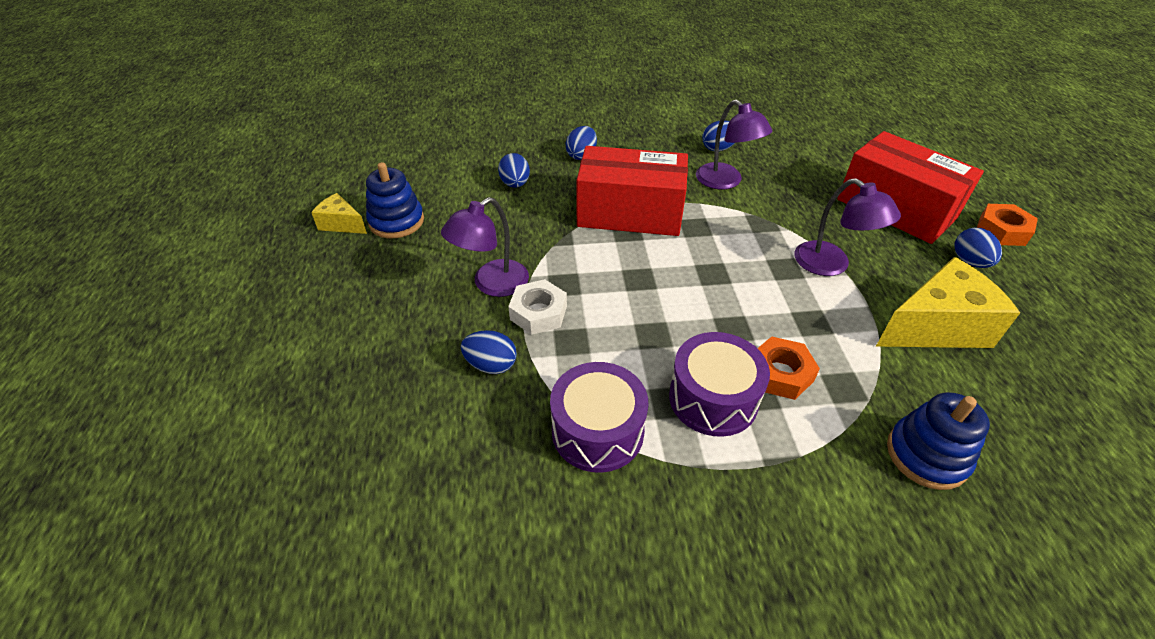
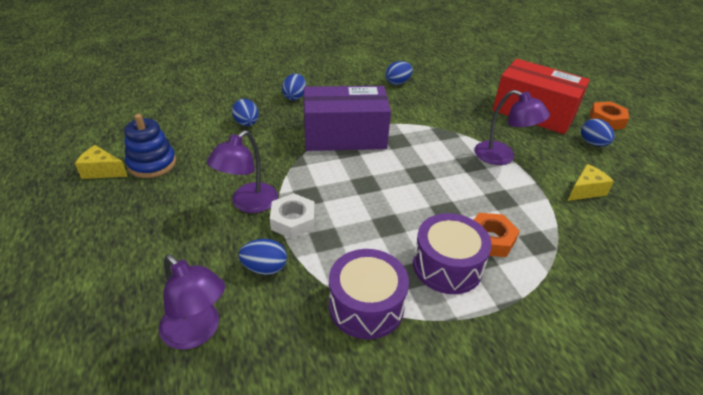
camera: 15 degrees left, 5 degrees down
red box [577,146,688,236] -> purple box [304,86,391,151]
purple lamp [696,100,772,190] -> purple lamp moved to [159,254,225,350]
yellow cheese [876,257,1020,348] -> yellow cheese [568,164,614,201], size x0.52
blue stacking toy [887,392,990,490] -> none

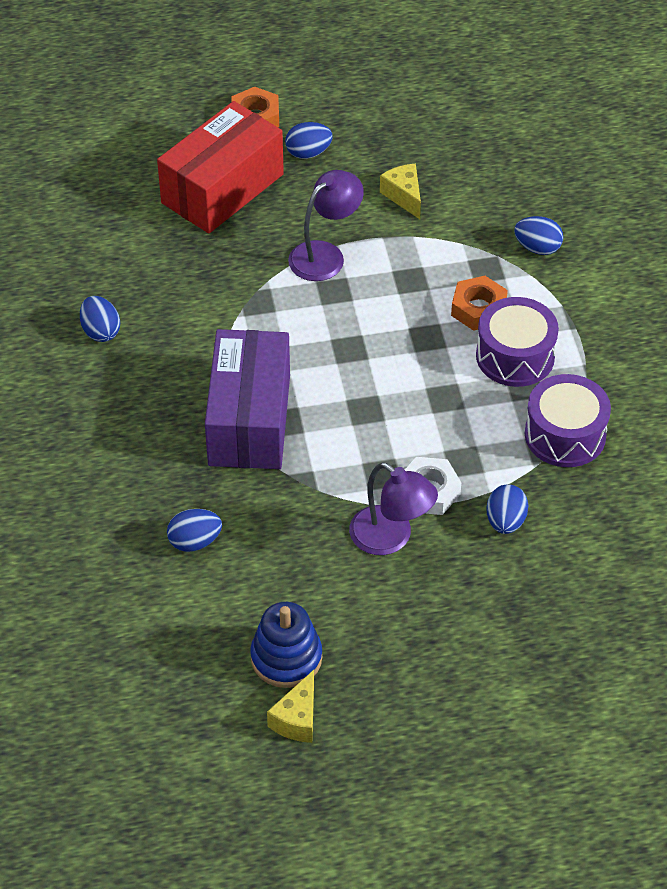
camera: 80 degrees left, 10 degrees up
purple lamp [159,254,225,350] -> none
blue egg [282,74,306,100] -> blue egg moved to [514,216,563,255]

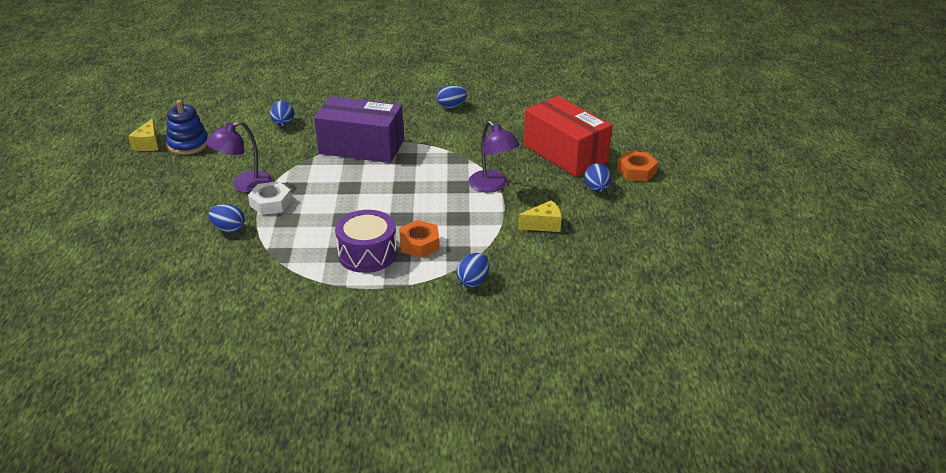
camera: 100 degrees right, 15 degrees down
yellow cheese [267,670,314,743] -> yellow cheese turned 120 degrees counterclockwise [128,118,158,151]
purple drum [525,374,611,467] -> none

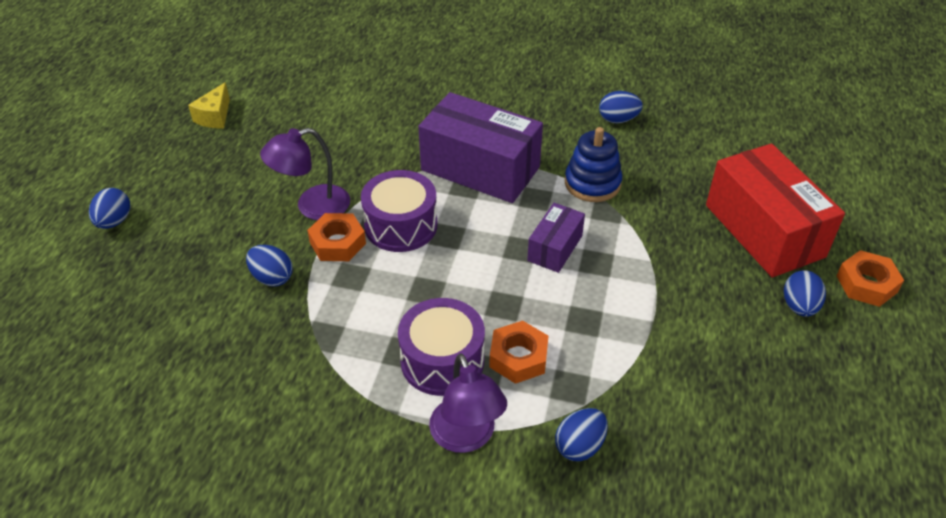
camera: 15 degrees right, 10 degrees up
blue stacking toy [166,100,208,155] -> blue stacking toy moved to [565,127,622,202]
white nut [248,181,292,215] -> orange nut [307,213,366,261]
blue egg [270,101,294,126] -> blue egg moved to [89,188,130,229]
purple lamp [468,121,520,192] -> purple lamp moved to [429,353,507,453]
yellow cheese [518,200,561,232] -> none
none -> purple drum [361,170,437,252]
none -> purple box [527,203,585,273]

